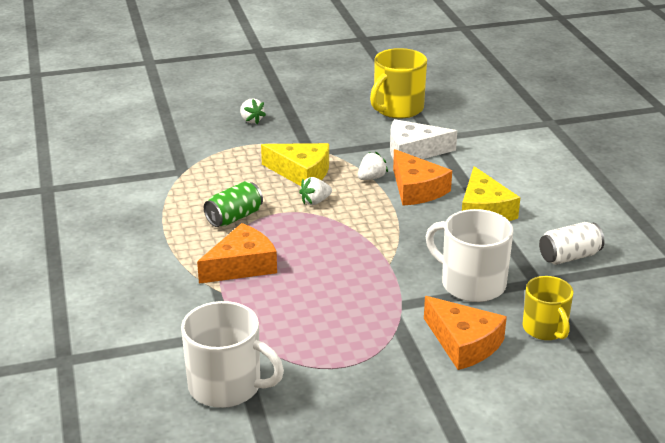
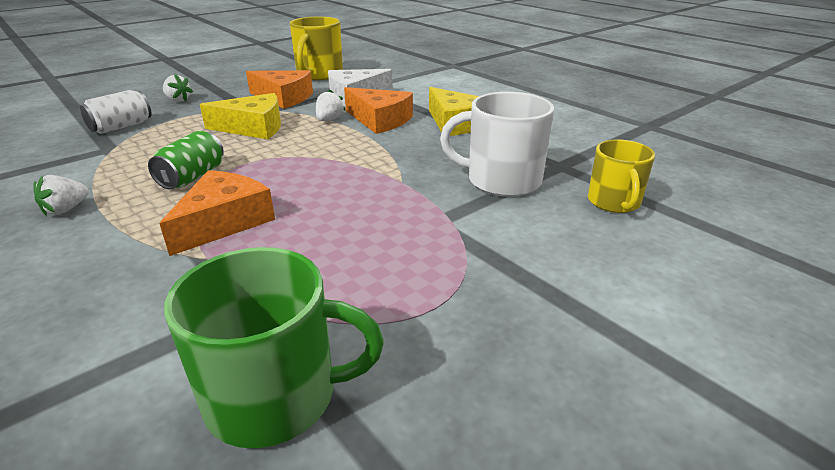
camera: 25 degrees left, 0 degrees up
white mug [181,301,284,408] -> green mug [164,247,384,448]
white strawberry [299,177,332,205] -> white strawberry moved to [33,175,89,216]
orange cheese [424,296,507,370] -> orange cheese moved to [246,70,313,109]
yellow mug [522,276,573,340] -> yellow mug turned 45 degrees clockwise [588,139,655,213]
white can [539,222,604,265] -> white can moved to [80,90,151,134]

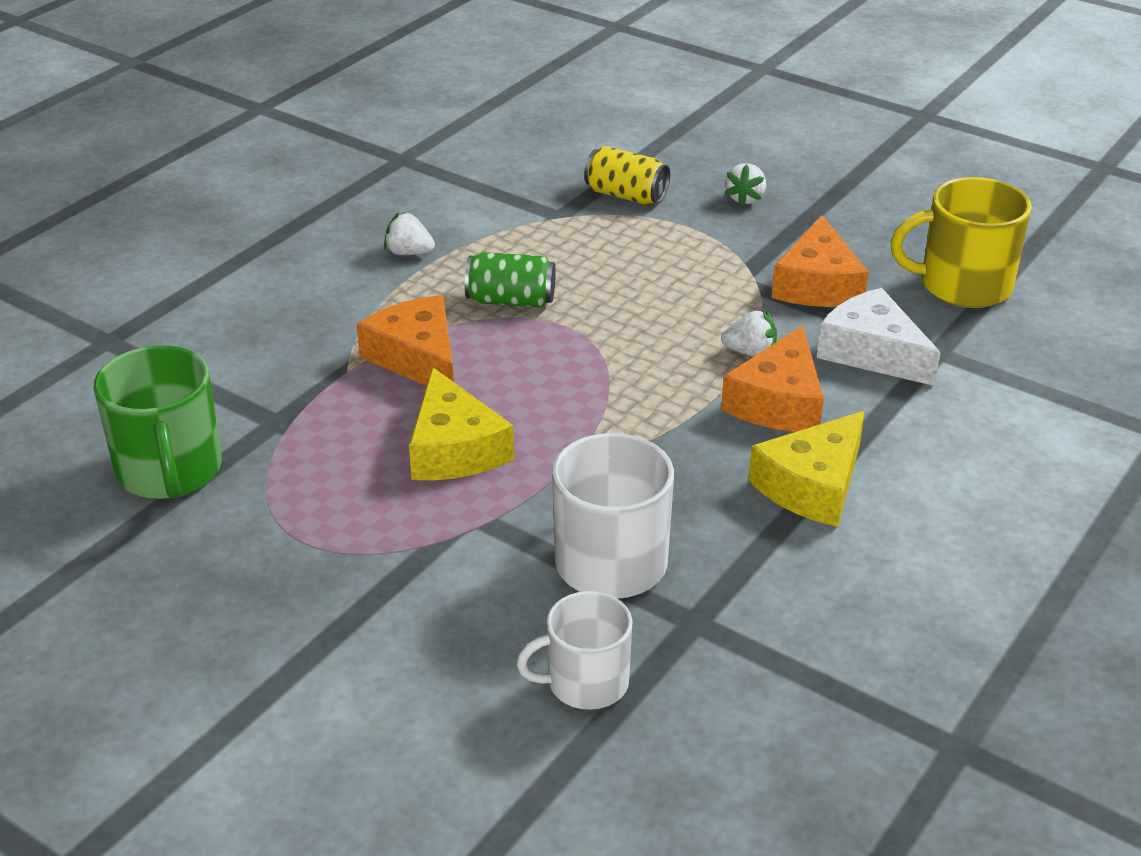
camera: 75 degrees right, 5 degrees up
white can [80,90,151,134] -> yellow can [584,146,670,205]
orange cheese [159,170,275,256] -> orange cheese turned 135 degrees counterclockwise [357,295,454,386]
yellow cheese [200,93,281,139] -> yellow cheese moved to [409,367,514,480]
yellow mug [588,139,655,213] -> white mug [517,591,633,710]

